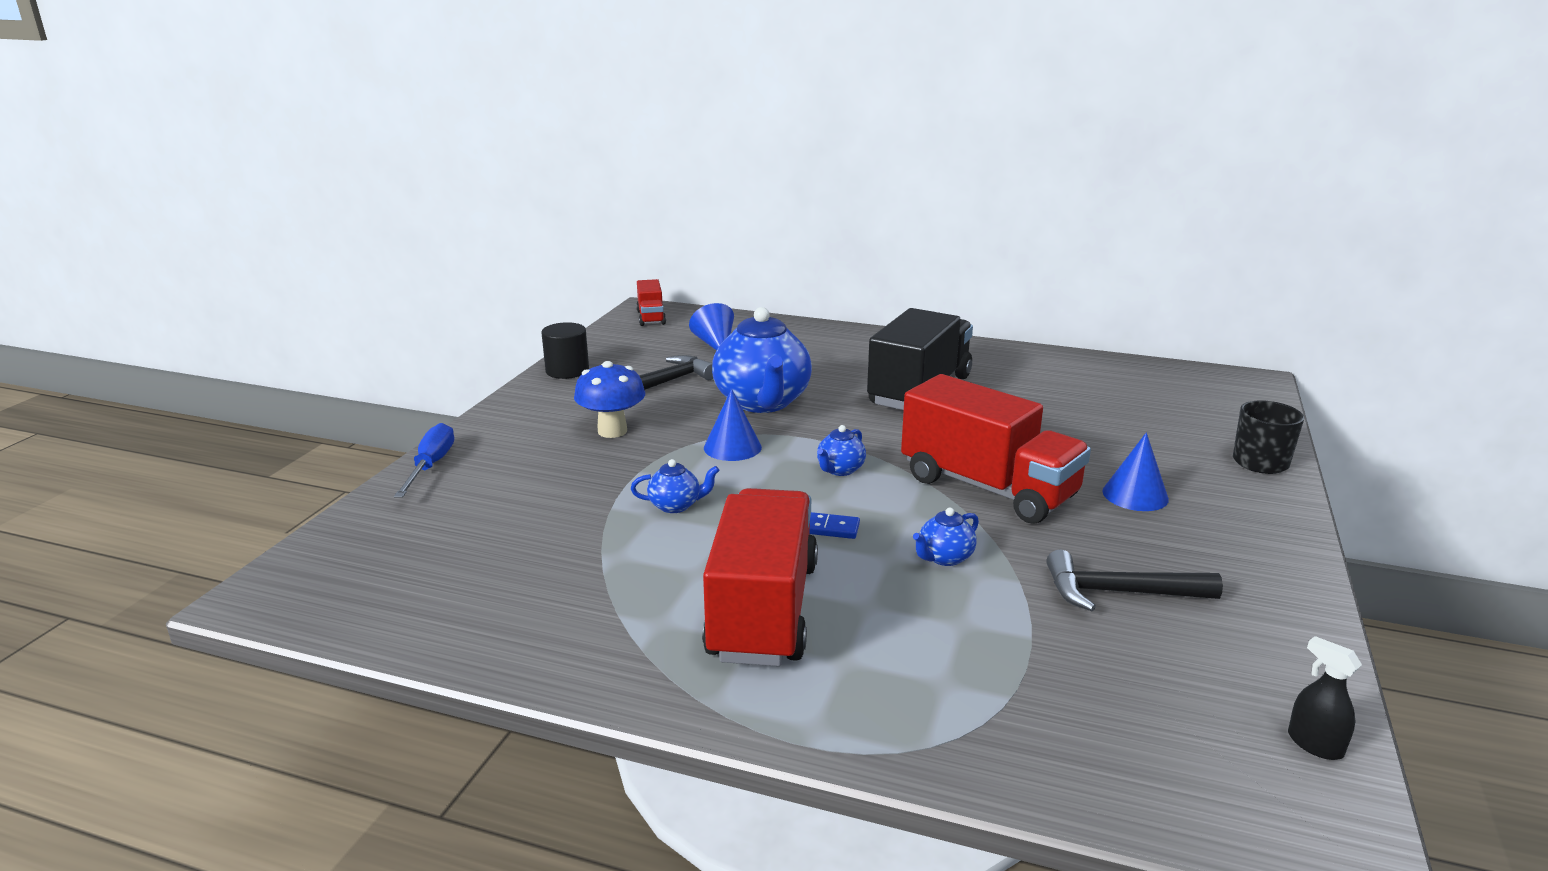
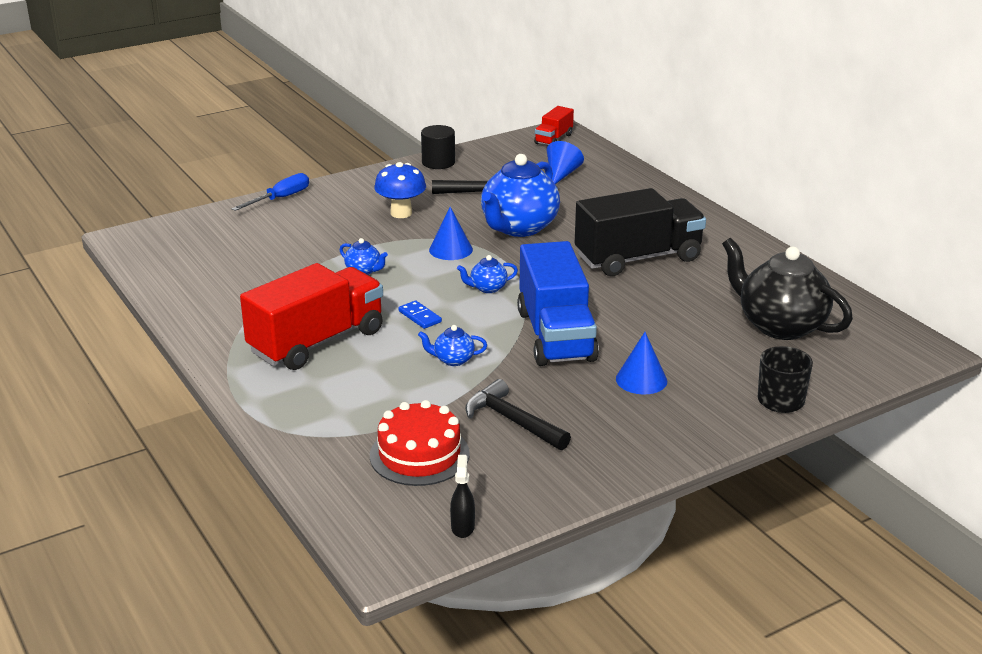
camera: 40 degrees right, 5 degrees up
red truck [901,374,1091,524] -> blue truck [517,241,599,366]
none -> red cake [370,400,470,486]
none -> black teapot [722,238,853,340]

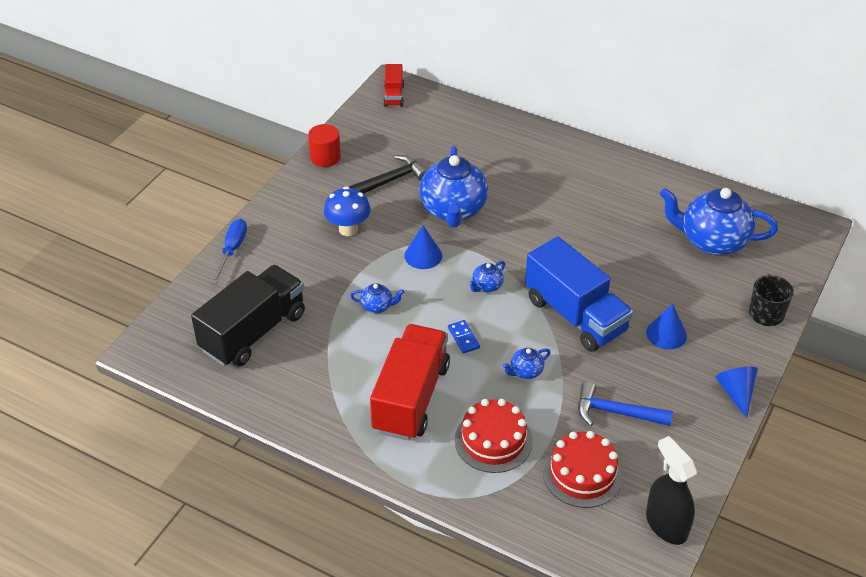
camera: 30 degrees left, 15 degrees up
blue domino [398,300,442,329] -> blue domino turned 45 degrees clockwise [448,320,480,353]
black cylinder [421,125,455,169] -> red cylinder [308,124,341,167]
black spray bottle [450,455,475,538] -> black spray bottle [646,436,697,545], size x1.91
black hammer [465,379,571,450] -> blue hammer [578,381,673,426]
blue cone [547,141,584,184] -> blue cone moved to [715,367,758,418]
black truck [575,188,706,276] -> black truck moved to [191,265,305,367]
black teapot [722,238,853,340] -> blue teapot [660,188,778,255]
none -> red cake [455,399,533,473]

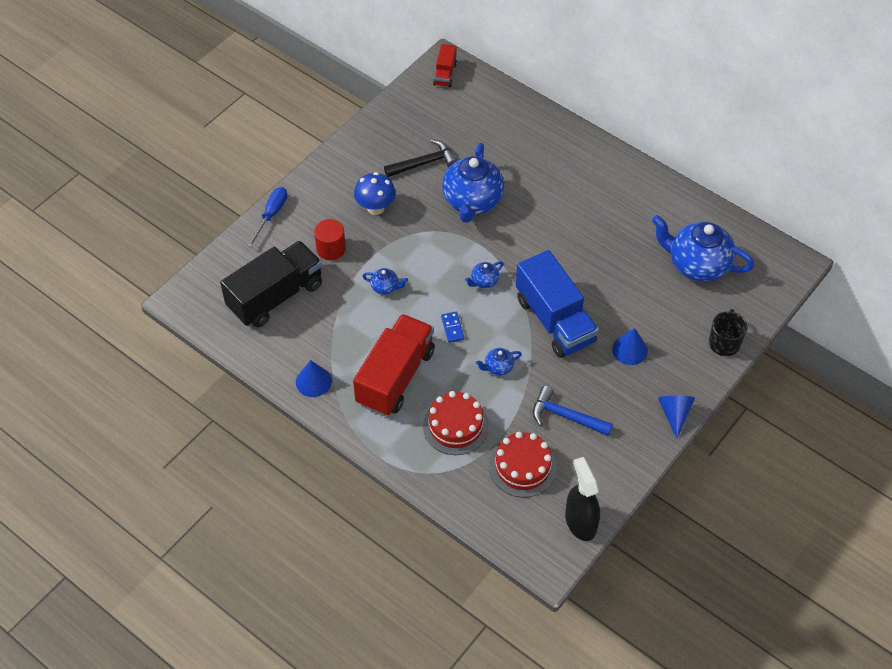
camera: 10 degrees right, 10 degrees up
red cylinder [308,124,341,167] -> red cylinder moved to [314,219,346,260]
blue cone [404,225,442,269] -> blue cone moved to [296,360,332,397]

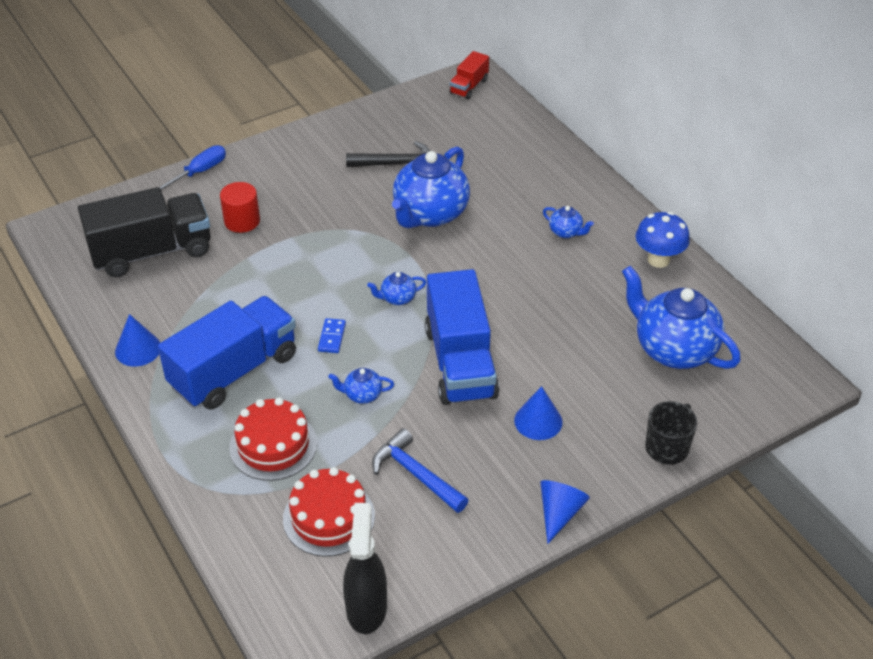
camera: 20 degrees right, 10 degrees down
red truck [353,314,435,416] -> blue truck [158,296,296,410]
blue mushroom [354,172,396,215] -> blue mushroom moved to [636,212,690,268]
blue teapot [363,268,408,295] -> blue teapot moved to [543,206,594,238]

